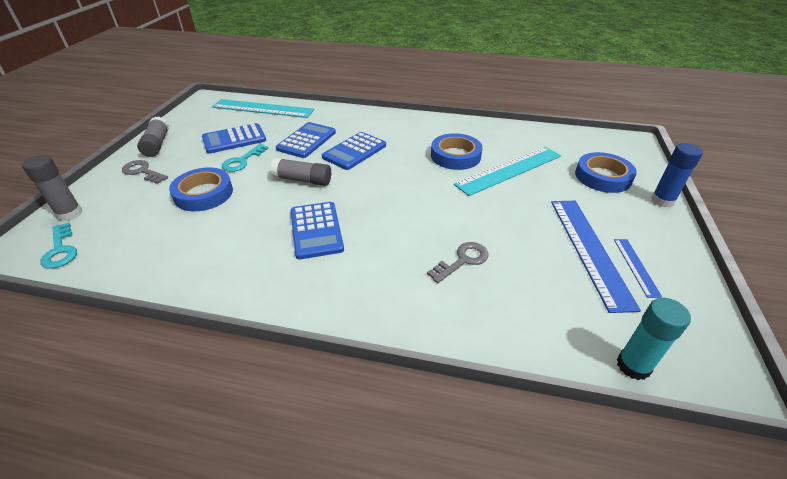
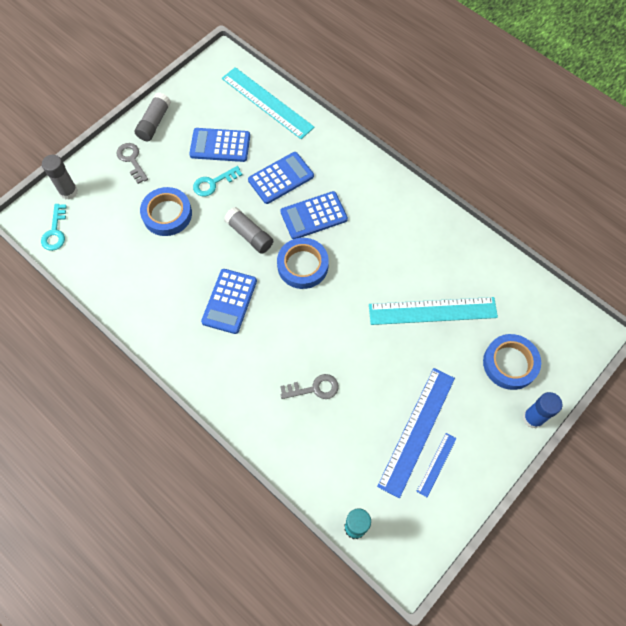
camera: 30 degrees right, 25 degrees up
blue tape [431,133,483,170] -> blue tape moved to [277,238,329,289]

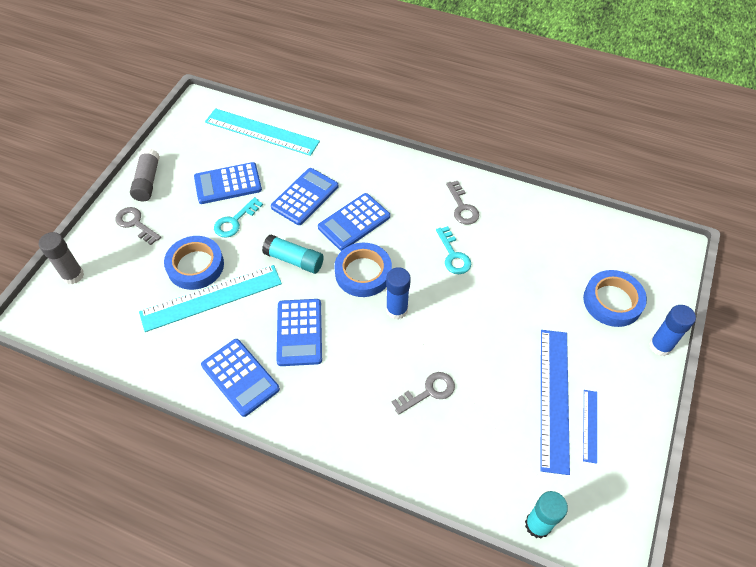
camera: 20 degrees left, 10 degrees down
turquoise key [41,204,67,251] -> turquoise key moved to [436,226,471,274]
grey glue stick [224,207,273,254] -> turquoise glue stick [262,235,324,274]
turquoise ruler [369,297,498,325] -> turquoise ruler moved to [139,265,282,332]
none -> blue calculator [201,339,280,417]
none -> blue glue stick [386,267,411,319]
none -> grey key [446,181,479,225]

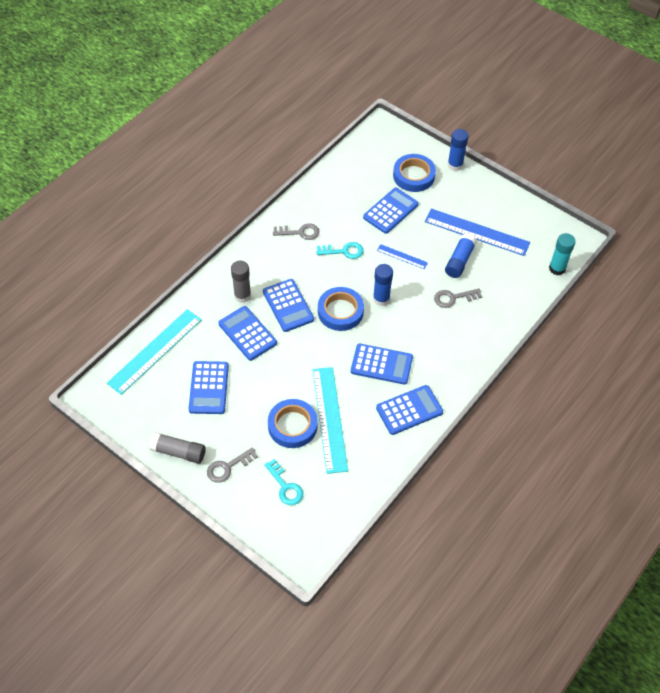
camera: 75 degrees left, 0 degrees up
grey glue stick [39,232,84,284] -> grey glue stick moved to [231,261,251,303]
turquoise key [214,197,263,237] -> turquoise key moved to [264,459,303,505]
turquoise glue stick [262,235,324,274] -> none
grey key [392,372,455,415] -> grey key turned 90 degrees counterclockwise [434,288,482,308]
blue ruler [583,390,597,464] -> blue ruler moved to [377,244,428,269]
none -> blue calculator [363,188,419,234]
none -> blue glue stick [445,234,477,278]

